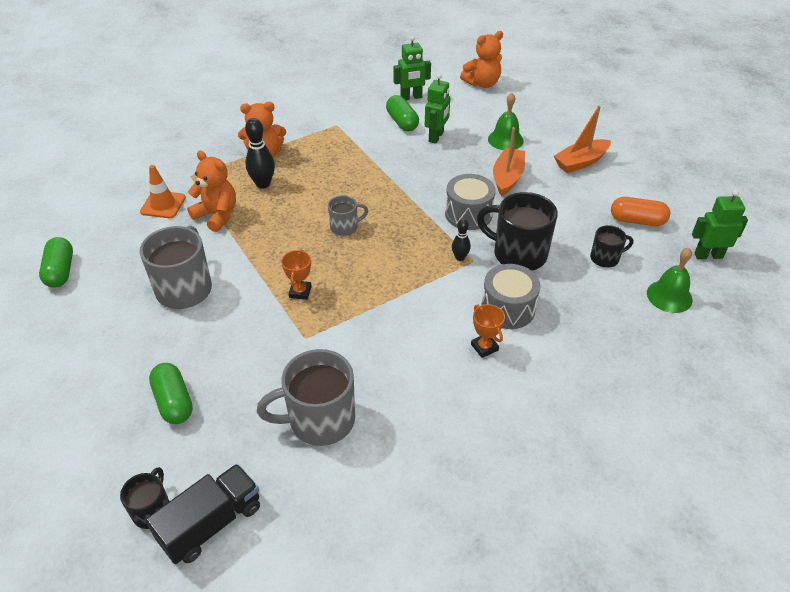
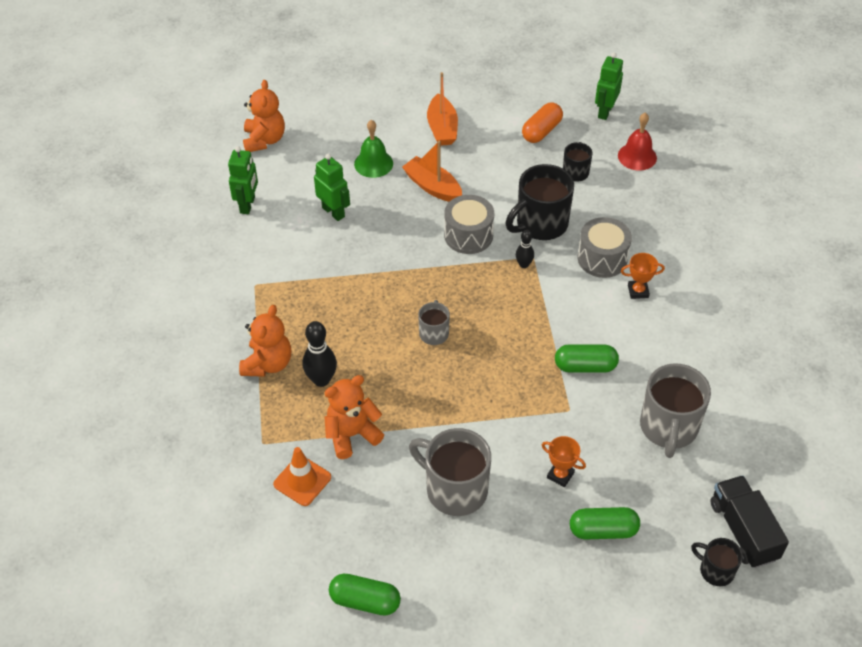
camera: 65 degrees left, 5 degrees up
orange trophy [281,249,312,300] -> orange trophy moved to [542,436,586,487]
green capsule [386,95,419,131] -> green capsule moved to [555,344,619,373]
green bell [647,248,692,313] -> red bell [618,113,657,170]

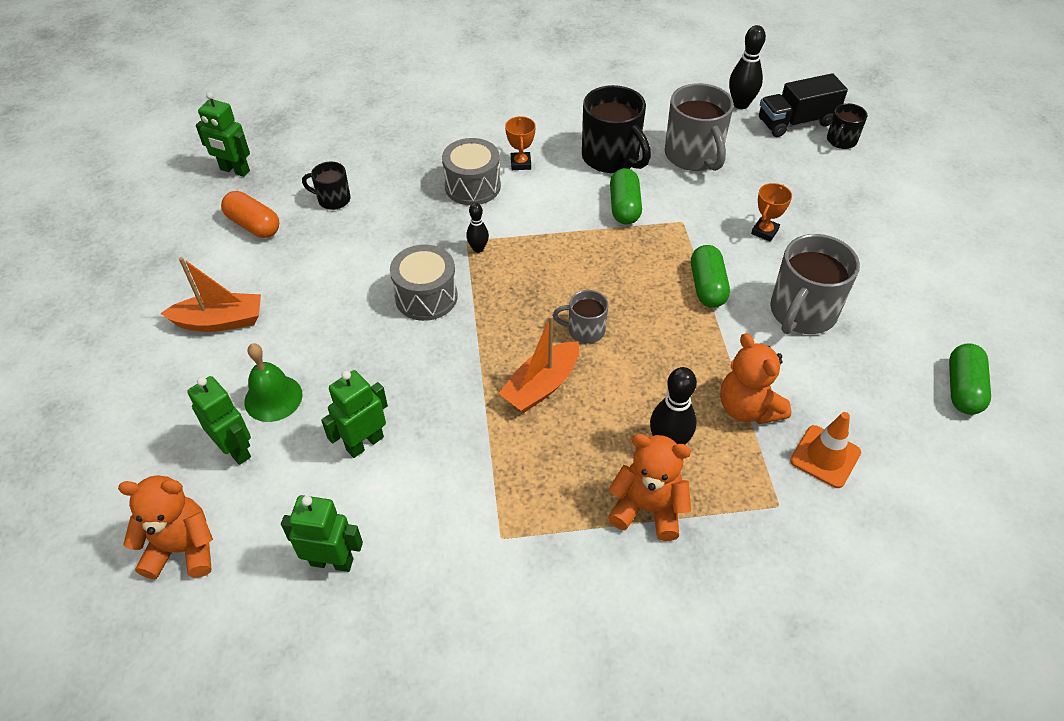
camera: 90 degrees left, 0 degrees up
orange boat [402,140,462,202] -> orange boat moved to [498,315,579,413]
black mug [506,164,574,240] -> black mug moved to [582,85,651,173]
green capsule [570,507,640,540] -> green capsule moved to [691,245,730,308]
red bell [618,113,657,170] -> none
grey mug [640,363,711,458] -> grey mug turned 60 degrees clockwise [665,83,734,171]
none -> green robot [187,376,251,465]
none -> black bowling pin [729,25,766,109]

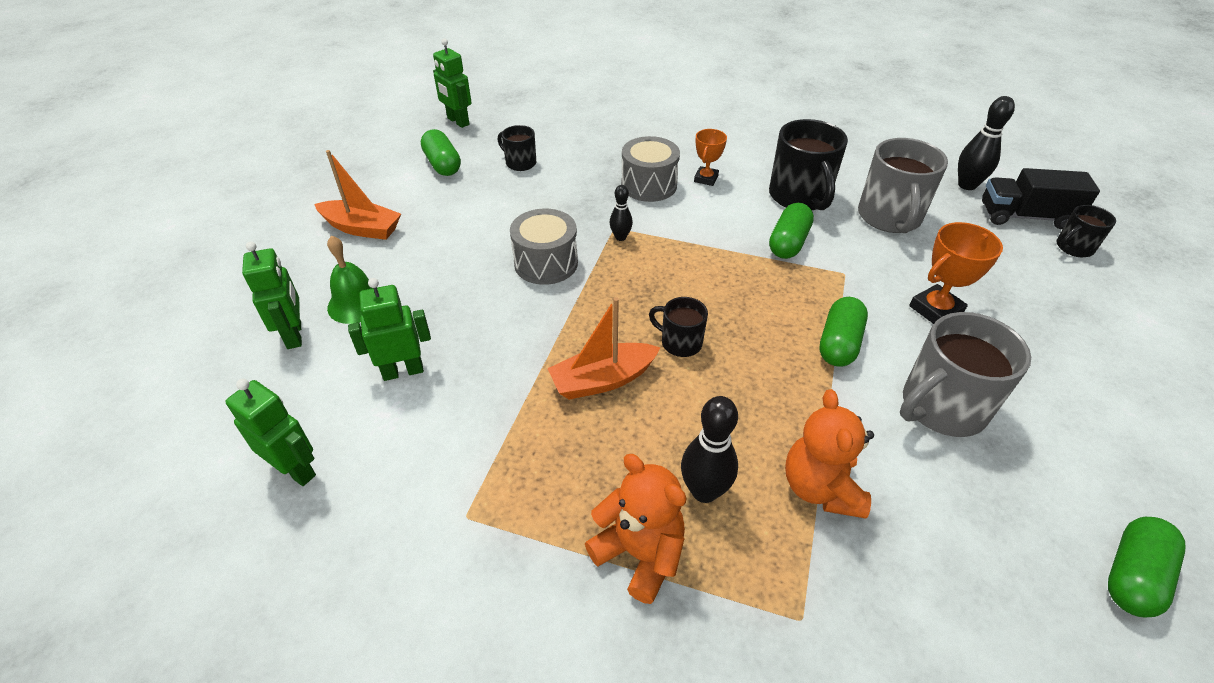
camera: 25 degrees right, 5 degrees down
orange teddy bear [118,475,213,579] -> none
orange capsule [221,191,279,238] -> green capsule [421,129,461,176]
grey mug [553,290,609,344] -> black mug [649,297,708,357]
orange trophy [751,183,792,242] -> orange trophy [909,222,1003,324], size x1.51
orange traffic cone [790,412,861,488] -> none

